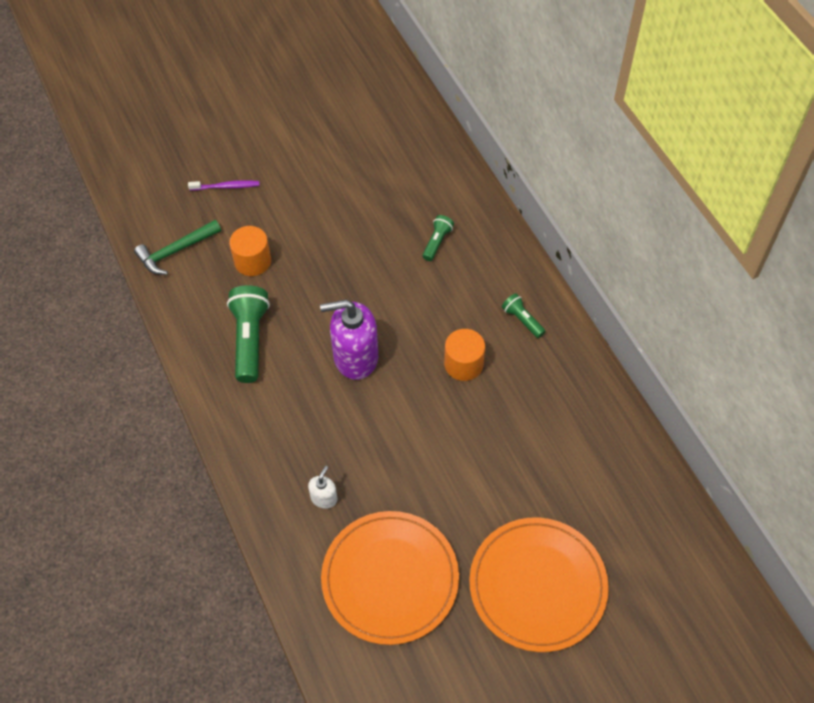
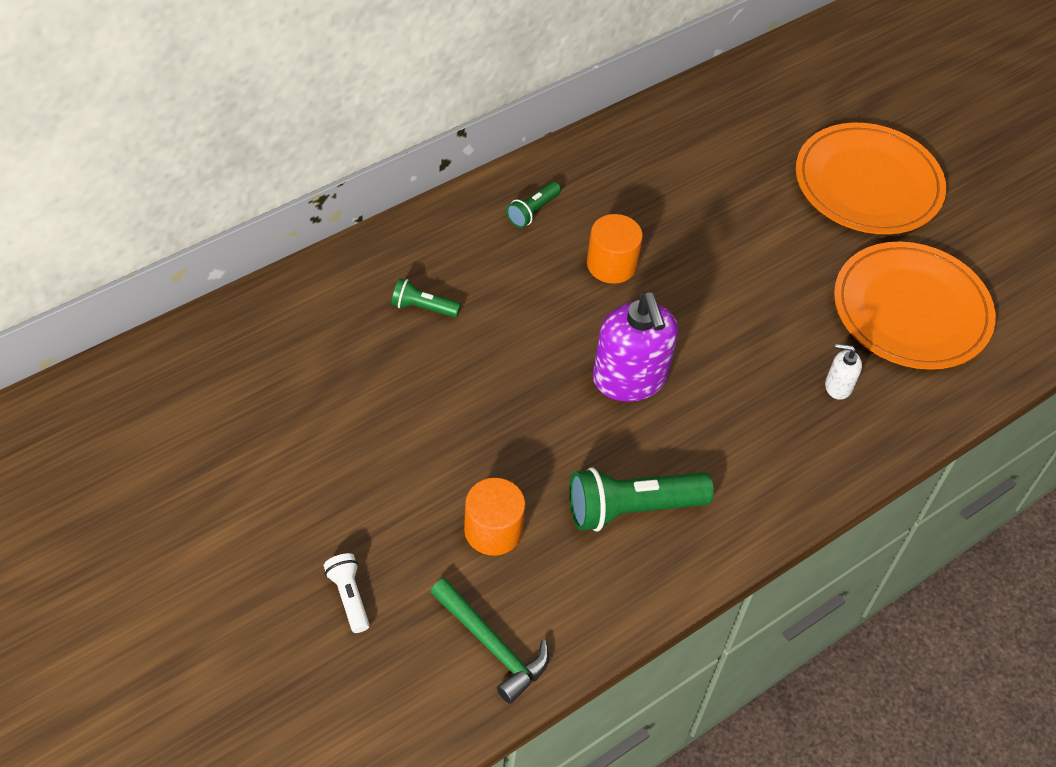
camera: 105 degrees left, 5 degrees down
purple toothbrush [188,180,259,191] -> white flashlight [324,553,370,633]

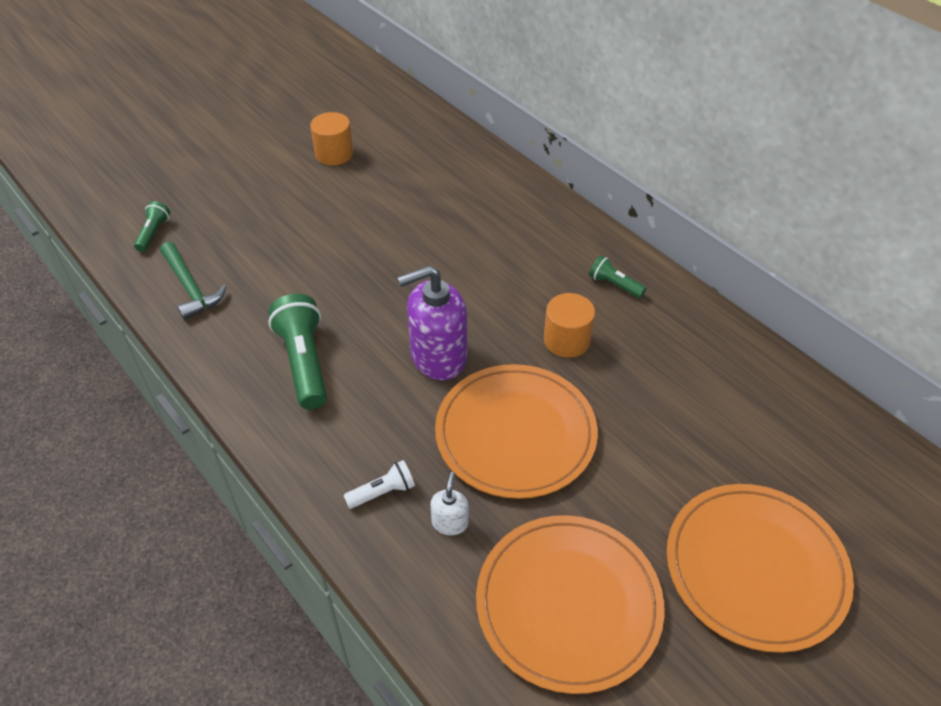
camera: 90 degrees right, 5 degrees down
white flashlight [324,553,370,633] -> white flashlight moved to [343,460,415,509]
green flashlight [391,278,461,318] -> green flashlight moved to [134,201,170,252]
green hammer [430,578,549,704] -> green hammer turned 75 degrees counterclockwise [160,242,227,320]
orange cylinder [464,478,525,556] -> orange cylinder moved to [310,112,354,165]
none -> orange plate [435,364,598,499]

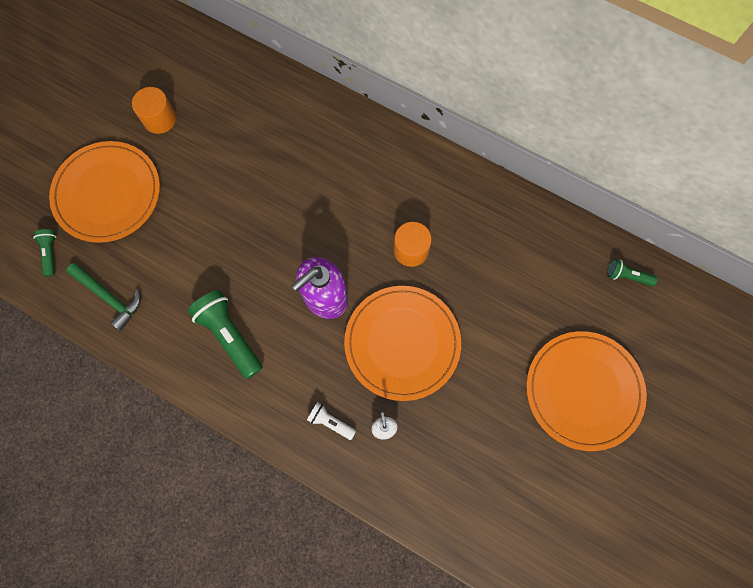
camera: 20 degrees left, 25 degrees up
white flashlight [343,460,415,509] -> white flashlight turned 105 degrees counterclockwise [307,402,356,440]
orange plate [476,515,665,694] -> orange plate moved to [49,141,160,243]
green flashlight [589,255,647,298] -> green flashlight moved to [607,259,657,286]

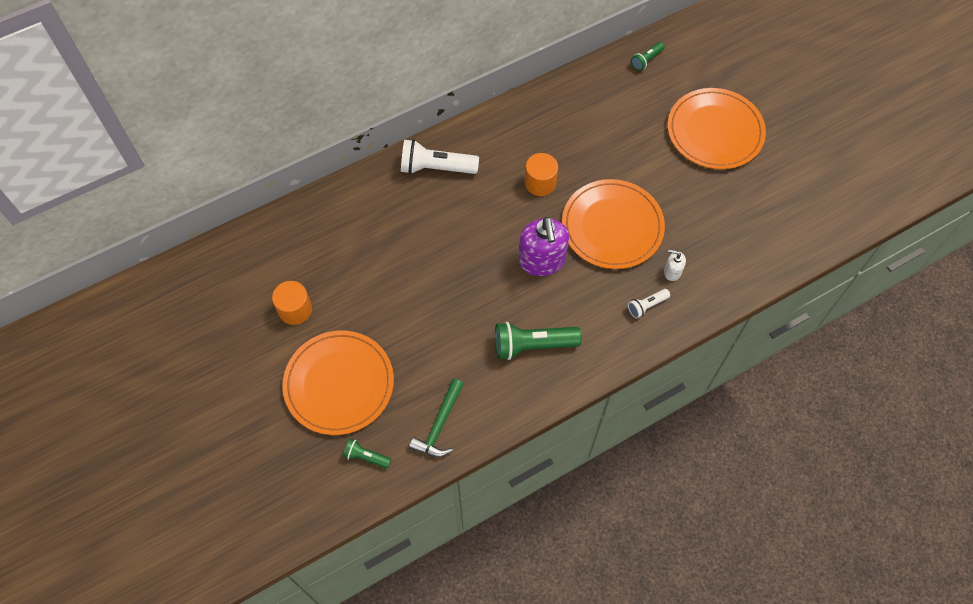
camera: 60 degrees left, 10 degrees down
green hammer [66,263,141,331] -> green hammer turned 135 degrees clockwise [409,379,463,457]
none -> white flashlight [401,139,479,174]

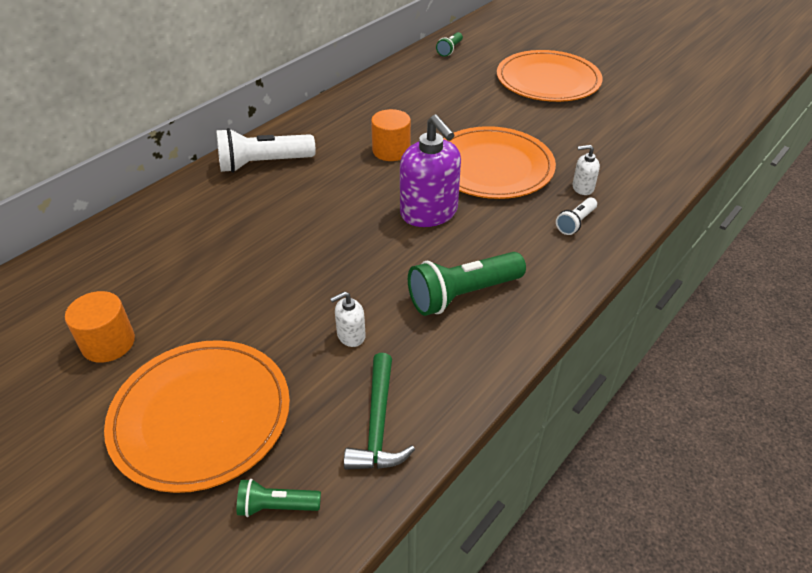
camera: 20 degrees left, 20 degrees down
none -> white soap dispenser [330,291,366,347]

